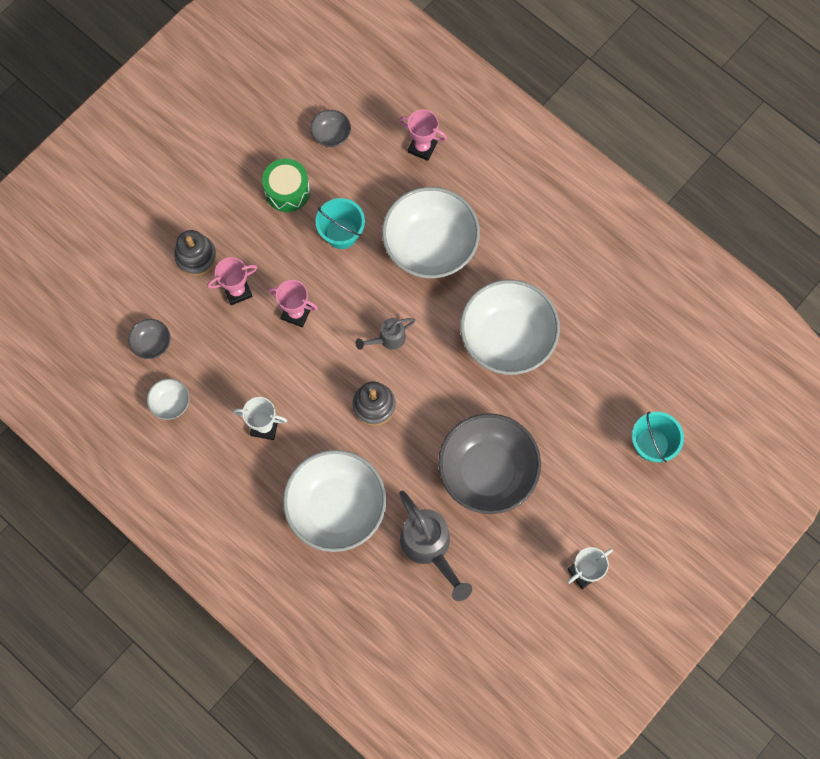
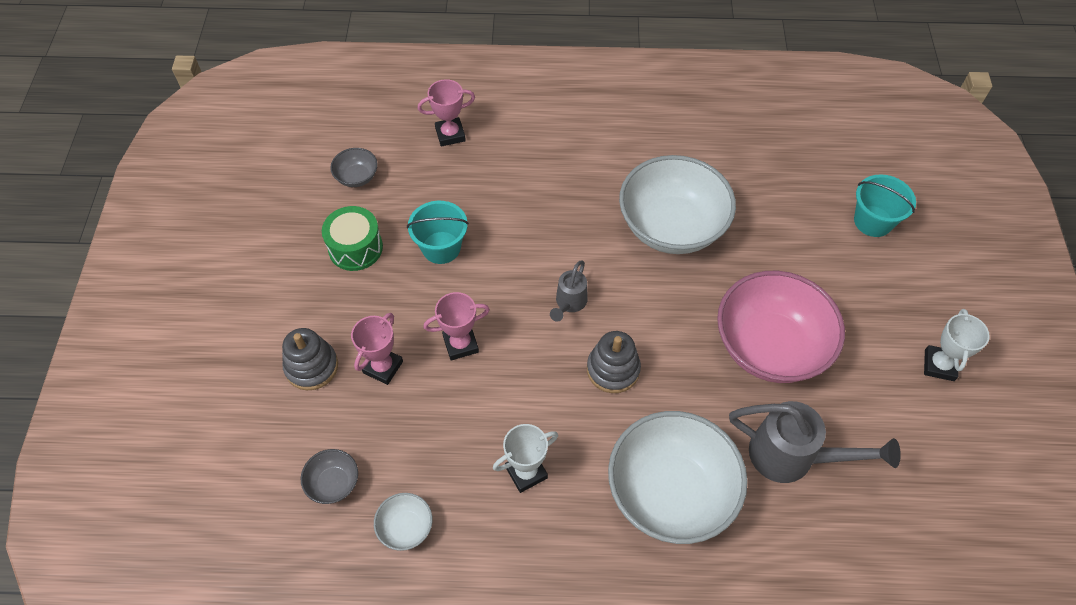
camera: 40 degrees left, 15 degrees down
white bowl [382,187,480,278] -> none
grey bowl [438,413,541,514] -> pink bowl [717,271,845,383]

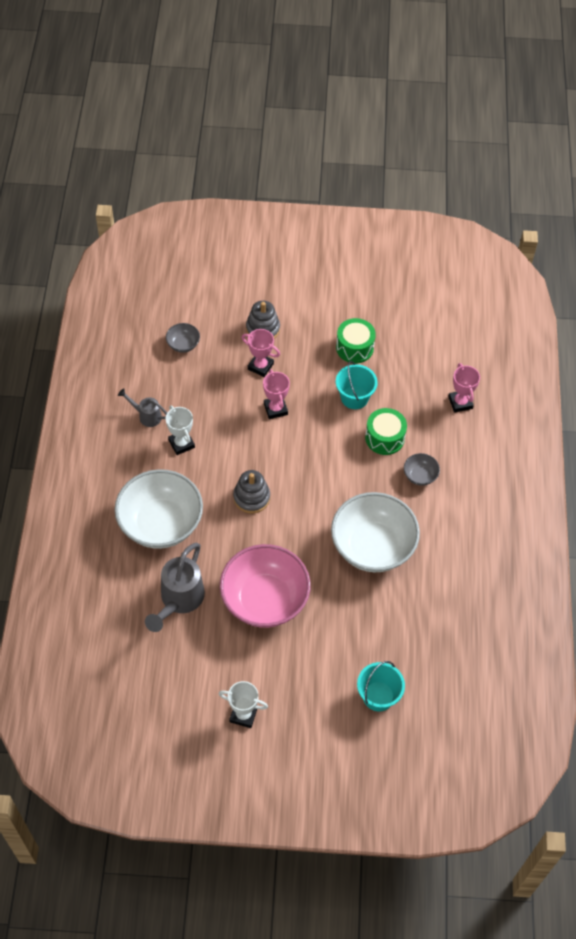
camera: 90 degrees right, 0 degrees up
grey bowl [330,148,378,187] -> grey bowl moved to [404,453,440,486]
white bowl [374,493,433,551] -> none
grey watering can [550,260,588,322] -> grey watering can moved to [118,388,167,427]
none -> green drum [365,408,407,455]

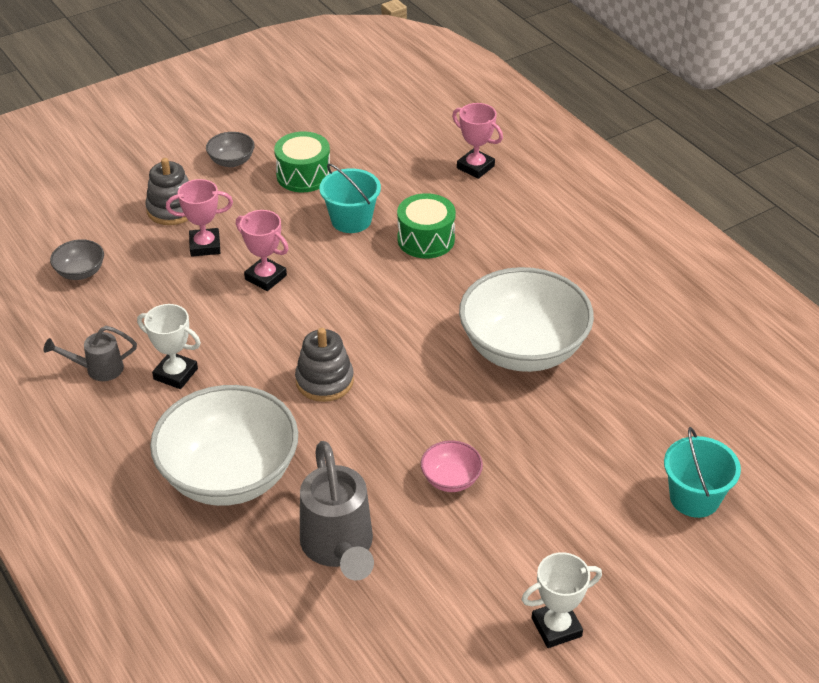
camera: 35 degrees left, 15 degrees down
pink bowl [220,544,311,628] -> pink bowl [421,440,483,492], size x0.43
grey bowl [404,453,440,486] -> grey bowl moved to [206,132,255,167]

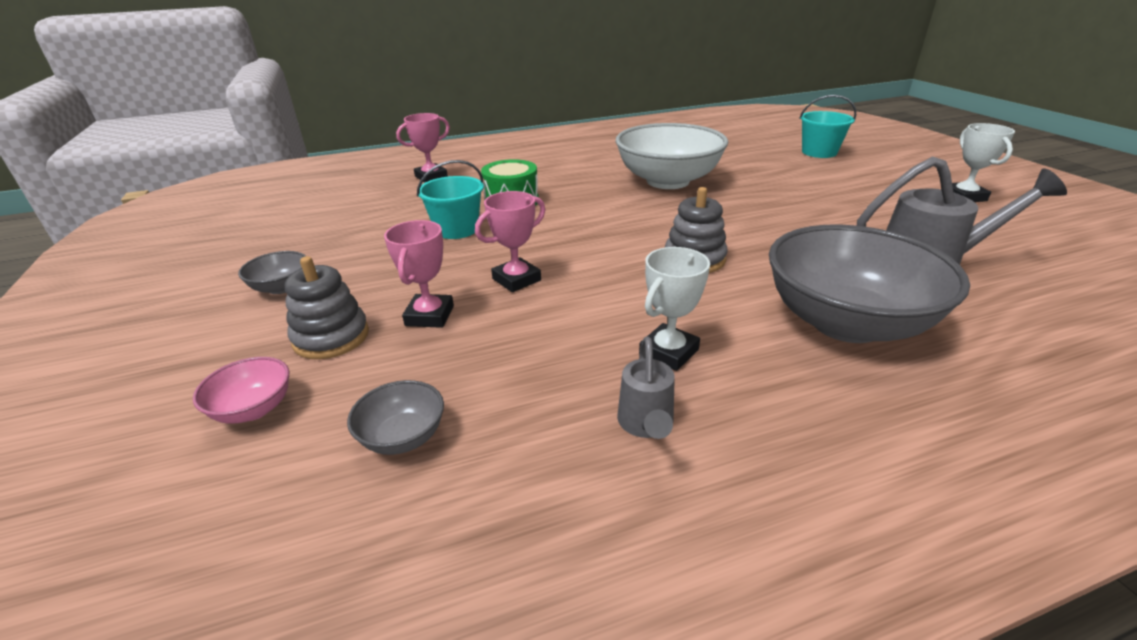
camera: 75 degrees left, 10 degrees down
white bowl [150,385,298,506] -> grey bowl [769,224,970,343]
green drum [274,131,331,192] -> none
pink bowl [421,440,483,492] -> pink bowl moved to [193,357,289,423]

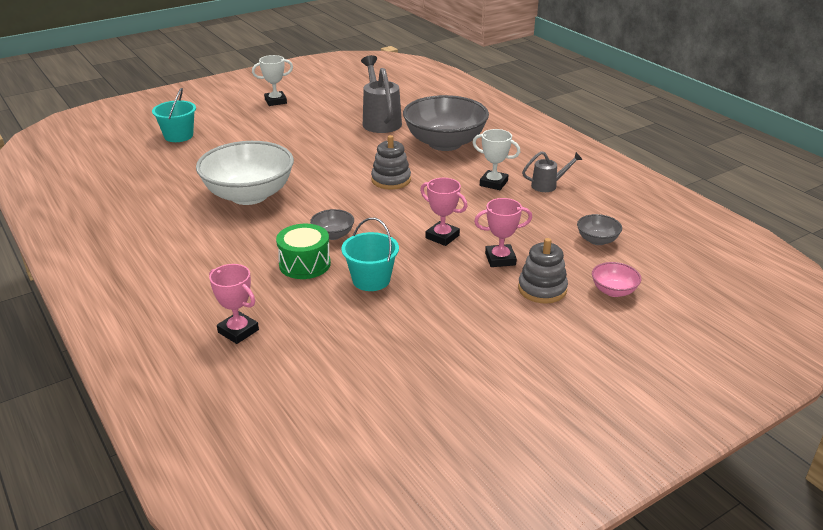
camera: 105 degrees left, 0 degrees up
grey bowl [238,251,306,294] -> grey bowl moved to [310,209,354,240]

